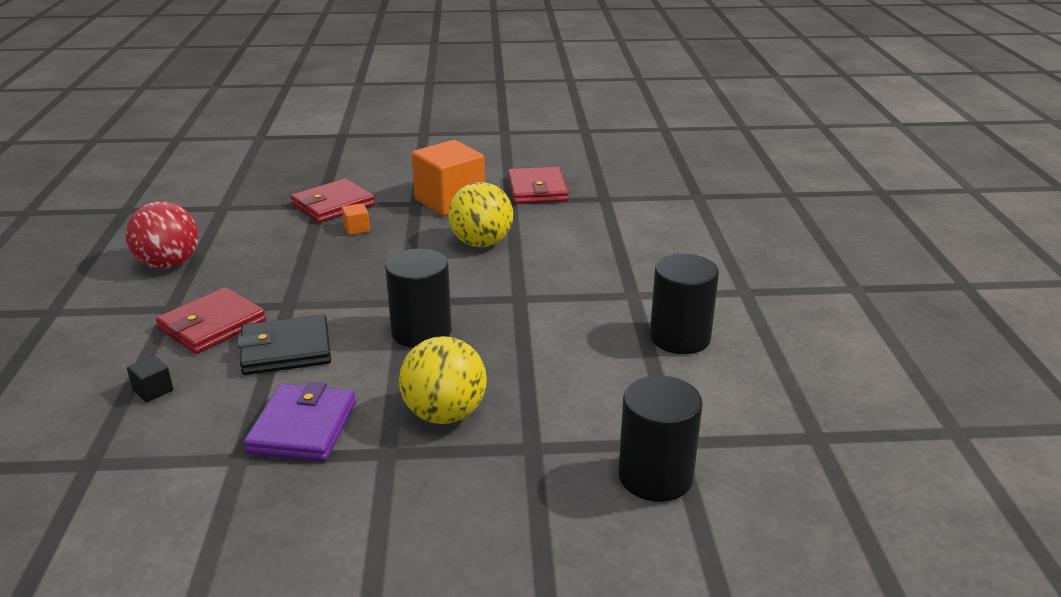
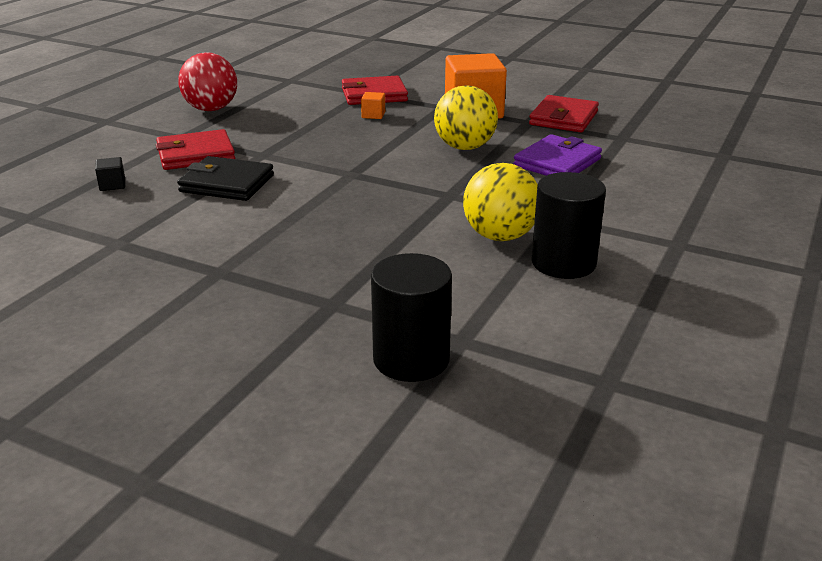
camera: 30 degrees right, 0 degrees up
purple wallet [244,382,356,461] -> purple wallet moved to [513,134,602,176]
black cylinder [385,249,452,348] -> none
yellow ball [399,336,487,424] -> yellow ball moved to [463,163,538,241]

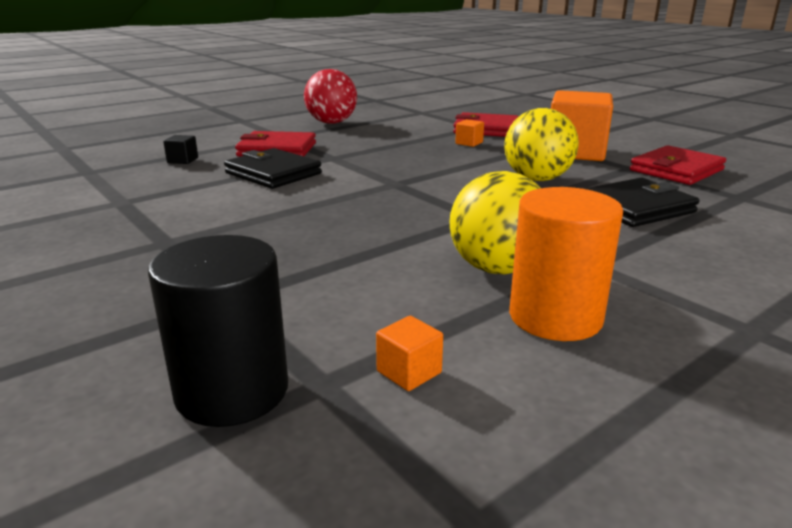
camera: 25 degrees right, 5 degrees down
purple wallet [513,134,602,176] -> black wallet [584,178,699,227]
black cylinder [531,172,606,279] -> orange cylinder [509,187,623,341]
none -> orange cube [376,316,443,391]

